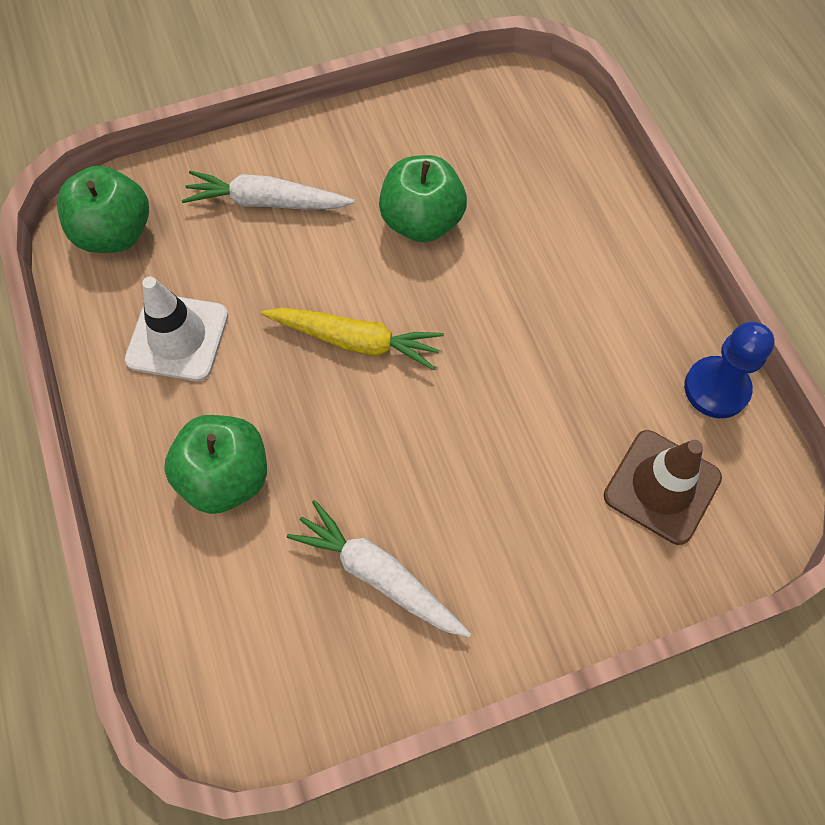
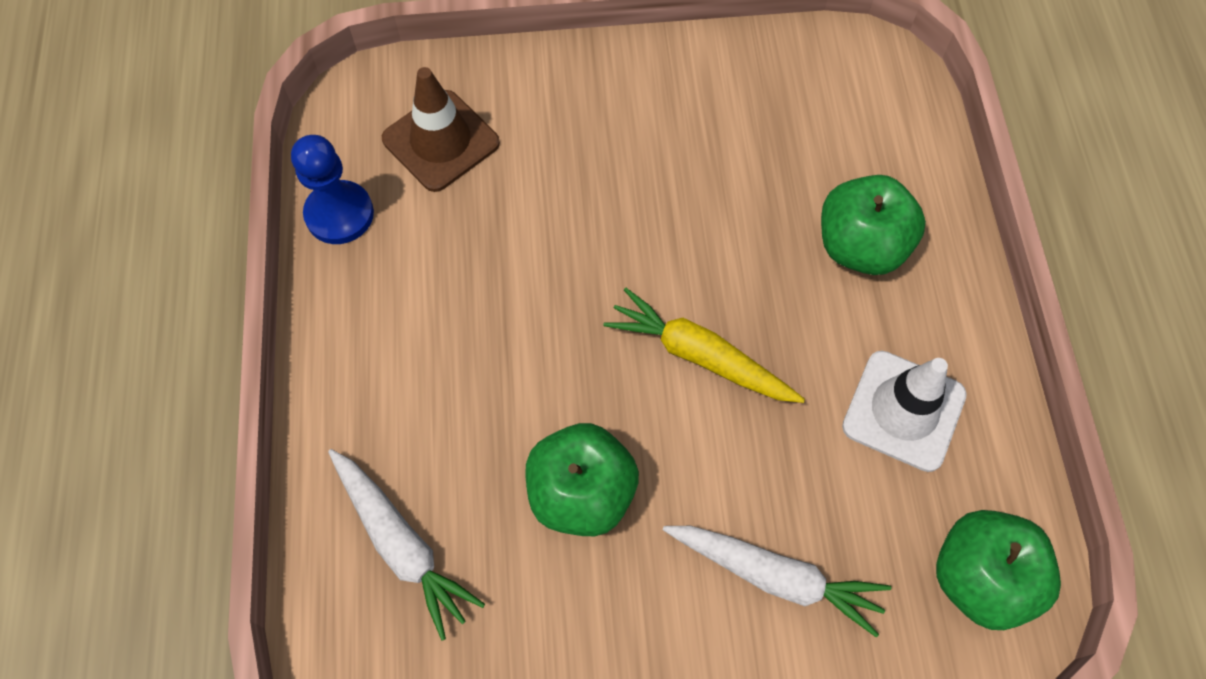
camera: 165 degrees left, 0 degrees up
white carrot [287,500,471,637] -> white carrot moved to [328,449,485,641]

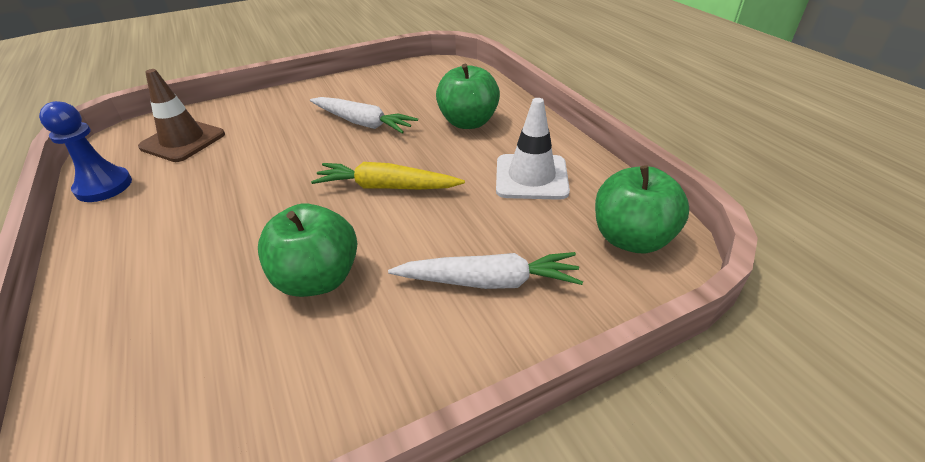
camera: 20 degrees left, 25 degrees down
white carrot [328,449,485,641] -> white carrot moved to [310,97,418,134]

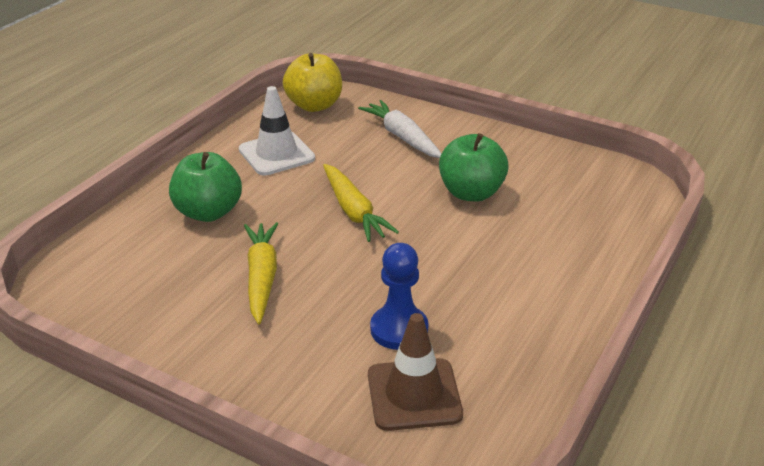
camera: 125 degrees left, 5 degrees down
blue pawn [39,101,132,202] -> blue pawn moved to [370,243,428,350]
white carrot [310,97,418,134] -> yellow carrot [244,222,278,324]
green apple [595,165,689,253] -> yellow apple [283,53,342,112]

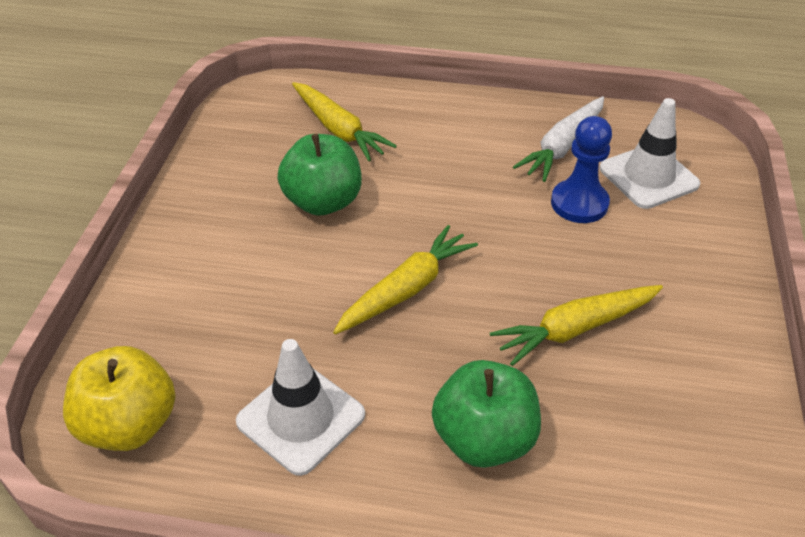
camera: 110 degrees left, 10 degrees up
white carrot [358,100,442,158] -> white carrot moved to [513,96,604,182]
brown traffic cone [368,313,463,431] -> white traffic cone [600,98,700,209]
none -> yellow carrot [292,82,397,161]

